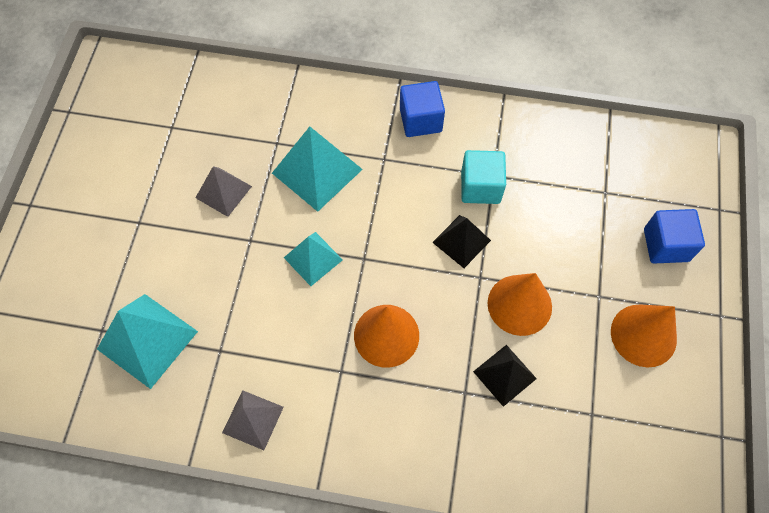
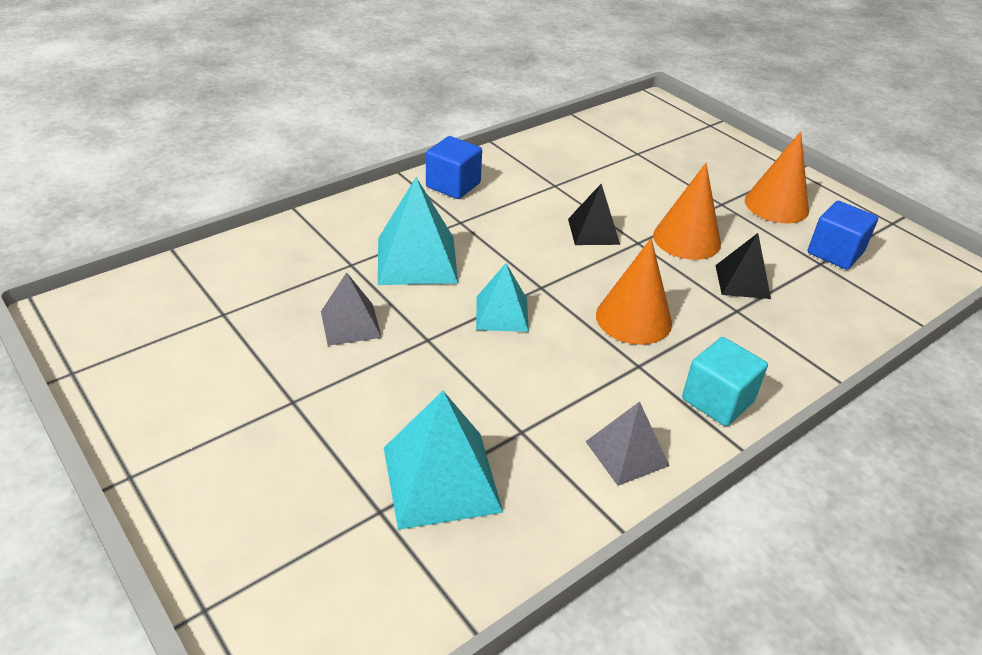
camera: 50 degrees left, 25 degrees down
turquoise cube [461,150,506,204] -> turquoise cube moved to [682,337,768,426]
blue cube [644,209,705,263] -> blue cube moved to [808,201,878,270]

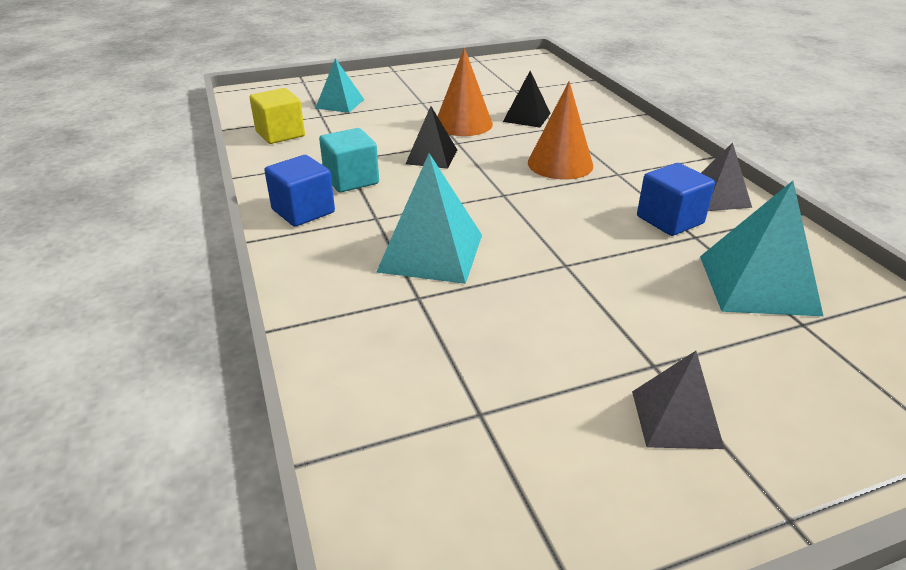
camera: 70 degrees left, 5 degrees down
grey pyramid [321,272,382,346] -> grey pyramid moved to [632,351,725,449]
turquoise pyramid [476,263,529,332] -> turquoise pyramid moved to [315,58,364,113]
turquoise cube [682,337,768,426] -> turquoise cube moved to [319,128,379,192]
orange cone [745,131,809,223] -> none
blue cube [808,201,878,270] -> blue cube moved to [637,163,715,236]
none -> yellow cube [249,88,305,144]

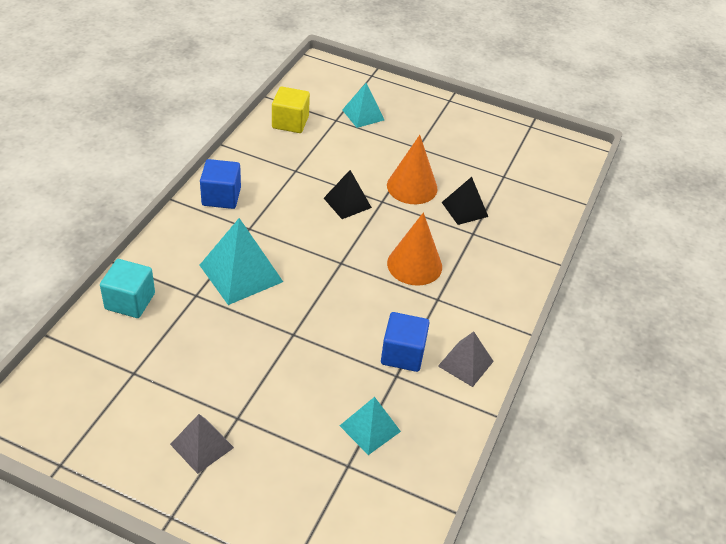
camera: 40 degrees right, 10 degrees up
turquoise cube [319,128,379,192] -> turquoise cube moved to [100,259,155,318]
turquoise pyramid [700,181,823,316] -> turquoise pyramid [340,397,401,455], size x0.62

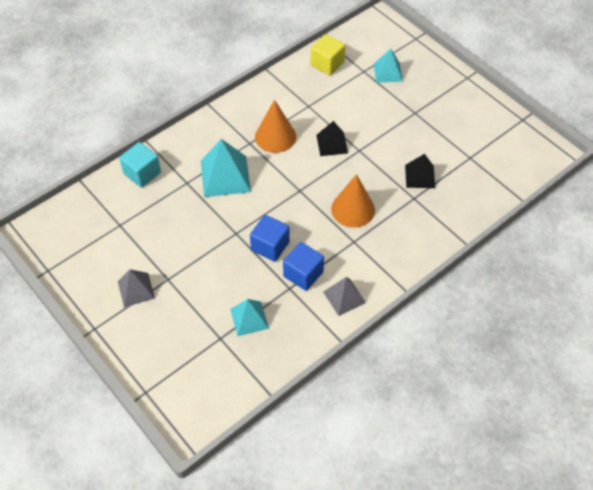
camera: 30 degrees right, 10 degrees up
blue cube [200,159,241,209] -> blue cube moved to [250,215,290,262]
orange cone [387,135,437,204] -> orange cone moved to [255,100,296,153]

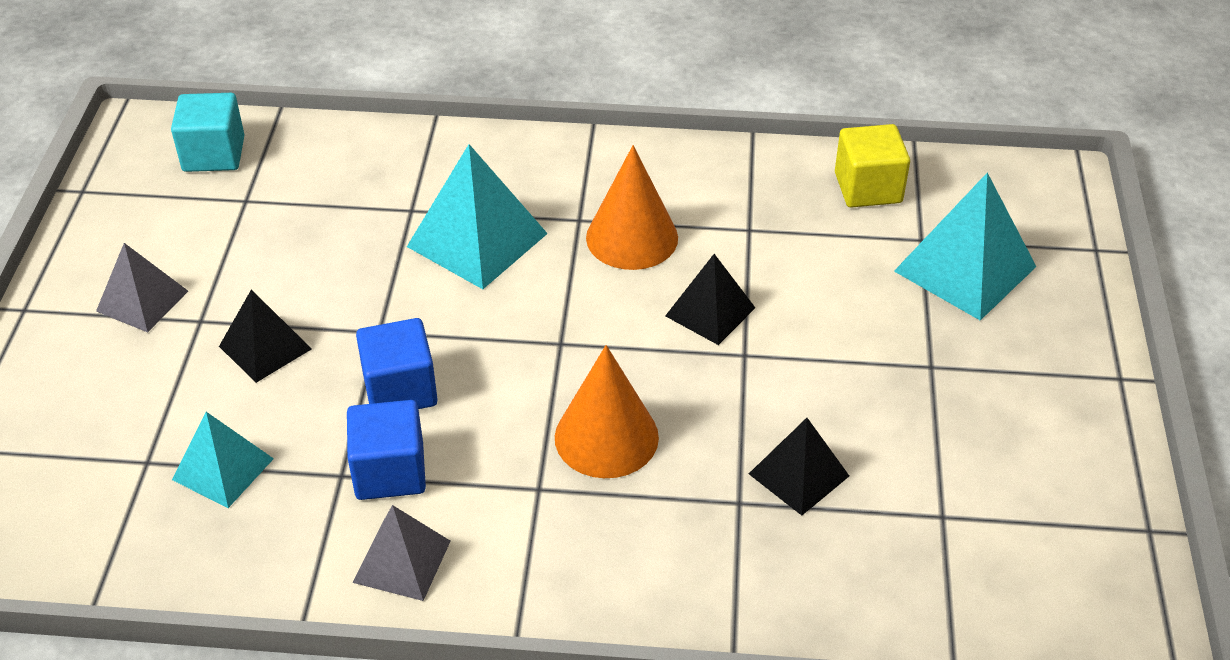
camera: 45 degrees right, 10 degrees down
turquoise cube [119,142,161,187] -> turquoise cube moved to [171,93,245,172]
turquoise pyramid [374,49,403,83] -> turquoise pyramid [894,173,1036,321], size x1.61
none -> black pyramid [219,290,312,383]

